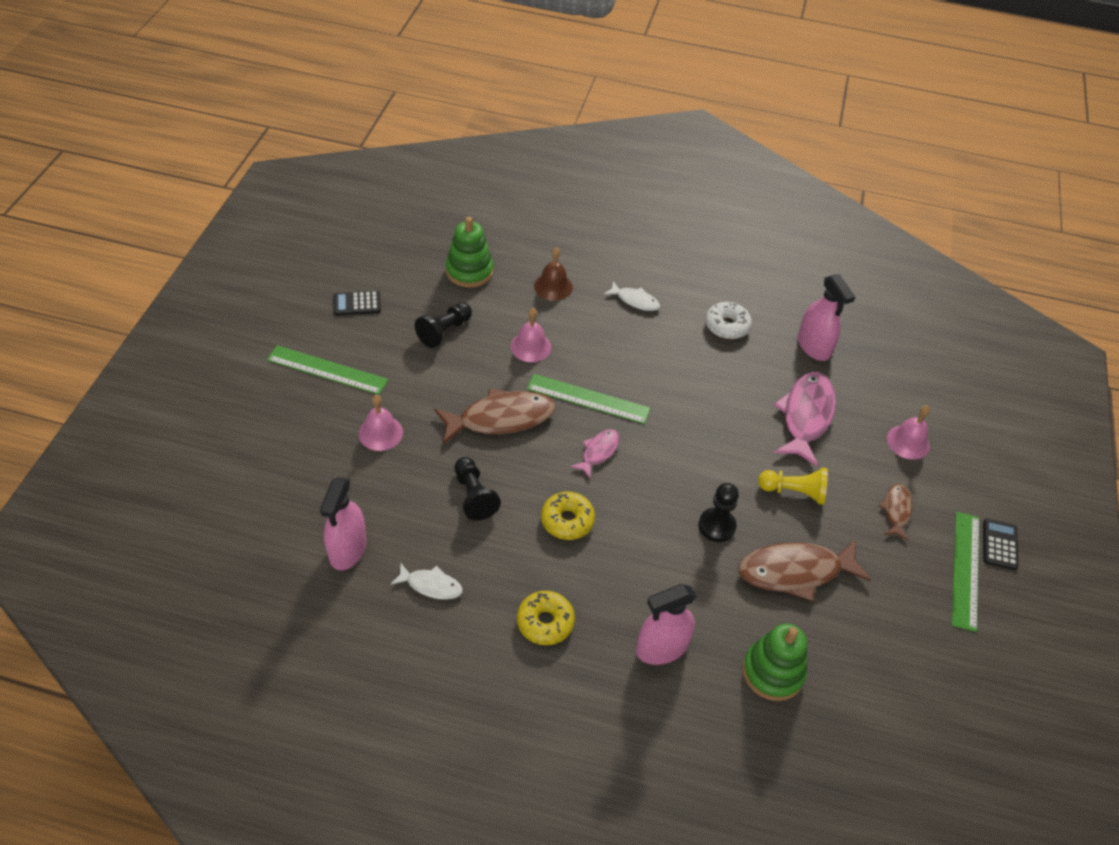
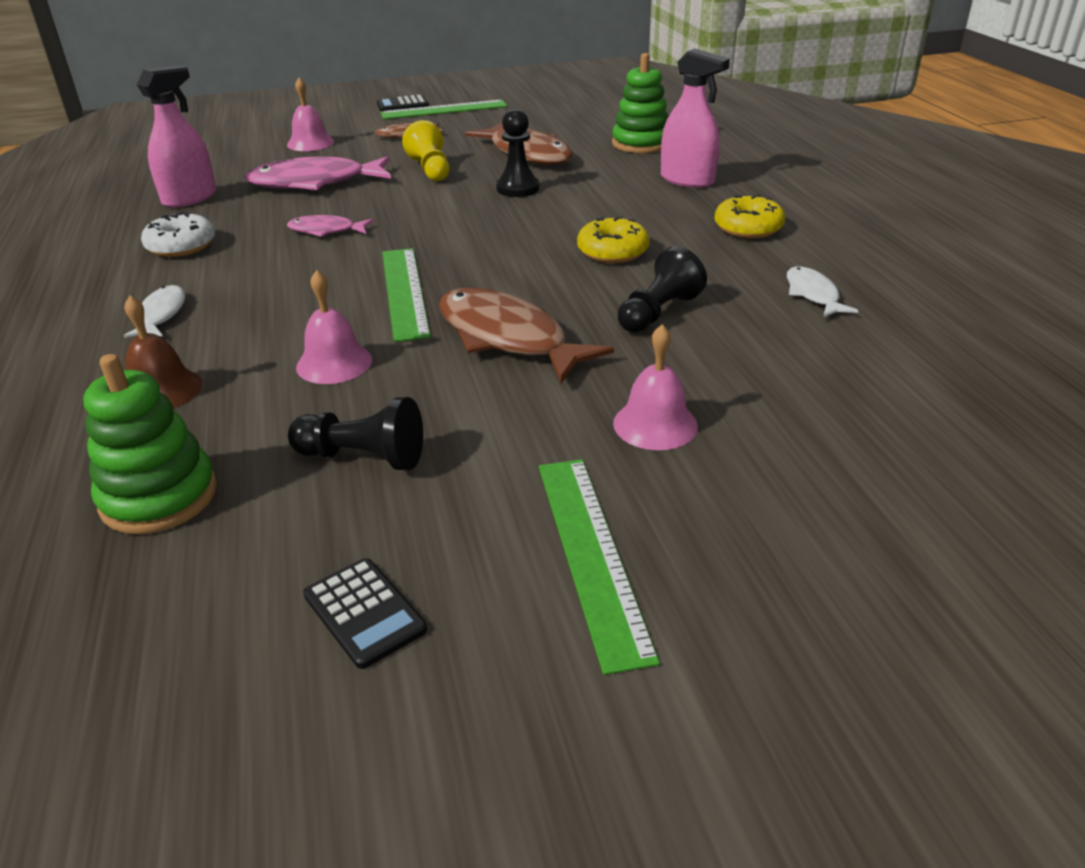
camera: 115 degrees left, 15 degrees down
pink spray bottle [320,477,367,570] -> none
pink fish [571,429,620,478] -> pink fish moved to [287,215,374,237]

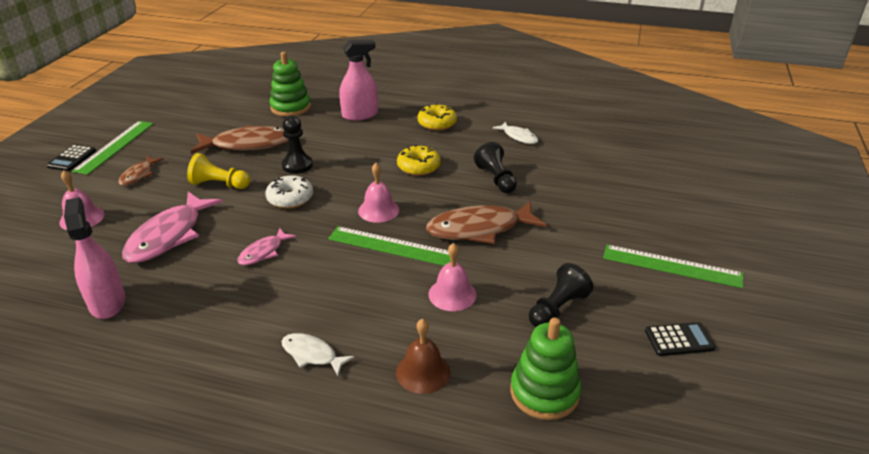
camera: 60 degrees left, 0 degrees up
white donut [141,212,215,257] -> white donut moved to [265,175,313,209]
pink bell [613,324,698,450] -> pink bell moved to [358,163,399,223]
white fish [787,266,858,317] -> white fish turned 150 degrees counterclockwise [493,122,538,144]

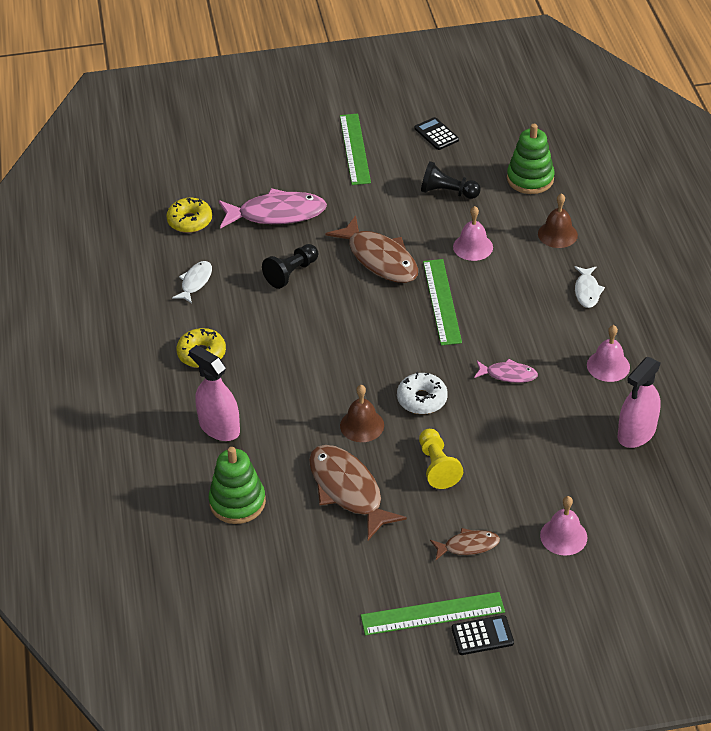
camera: 115 degrees left, 10 degrees up
pink fish [122,192,223,263] -> pink fish moved to [219,188,327,229]
black pawn [282,115,313,174] -> brown bell [340,385,384,442]
pink bell [358,163,399,223] -> pink bell moved to [587,325,630,382]
yellow donut [397,145,441,176] -> yellow donut moved to [166,198,212,233]

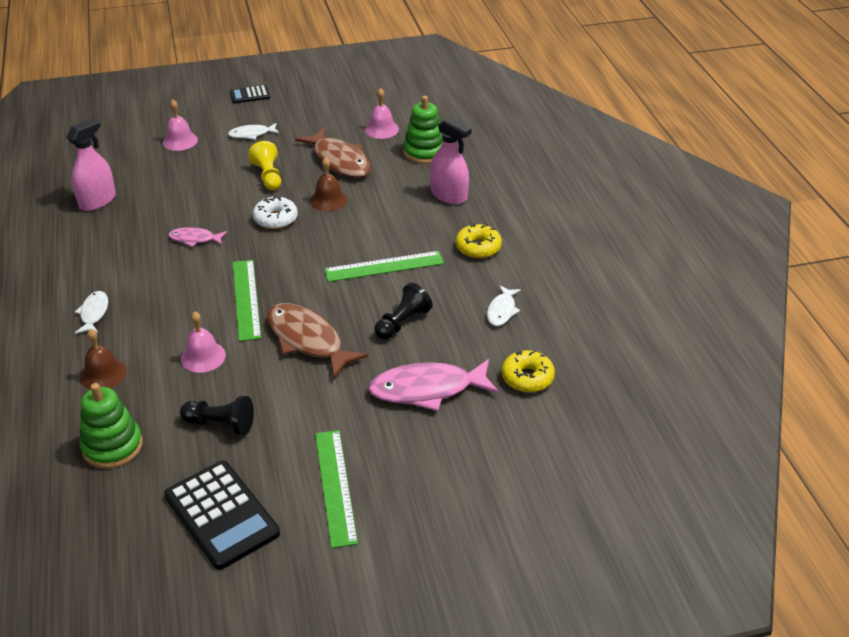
camera: 175 degrees right, 5 degrees down
green ruler [361,592,505,635] -> green ruler moved to [324,251,444,282]
black calculator [415,117,459,150] -> black calculator [164,461,280,570], size x1.94
brown fish [430,528,500,560] -> white fish [228,123,279,140]
pink bell [587,325,630,382] -> pink bell moved to [365,88,399,139]

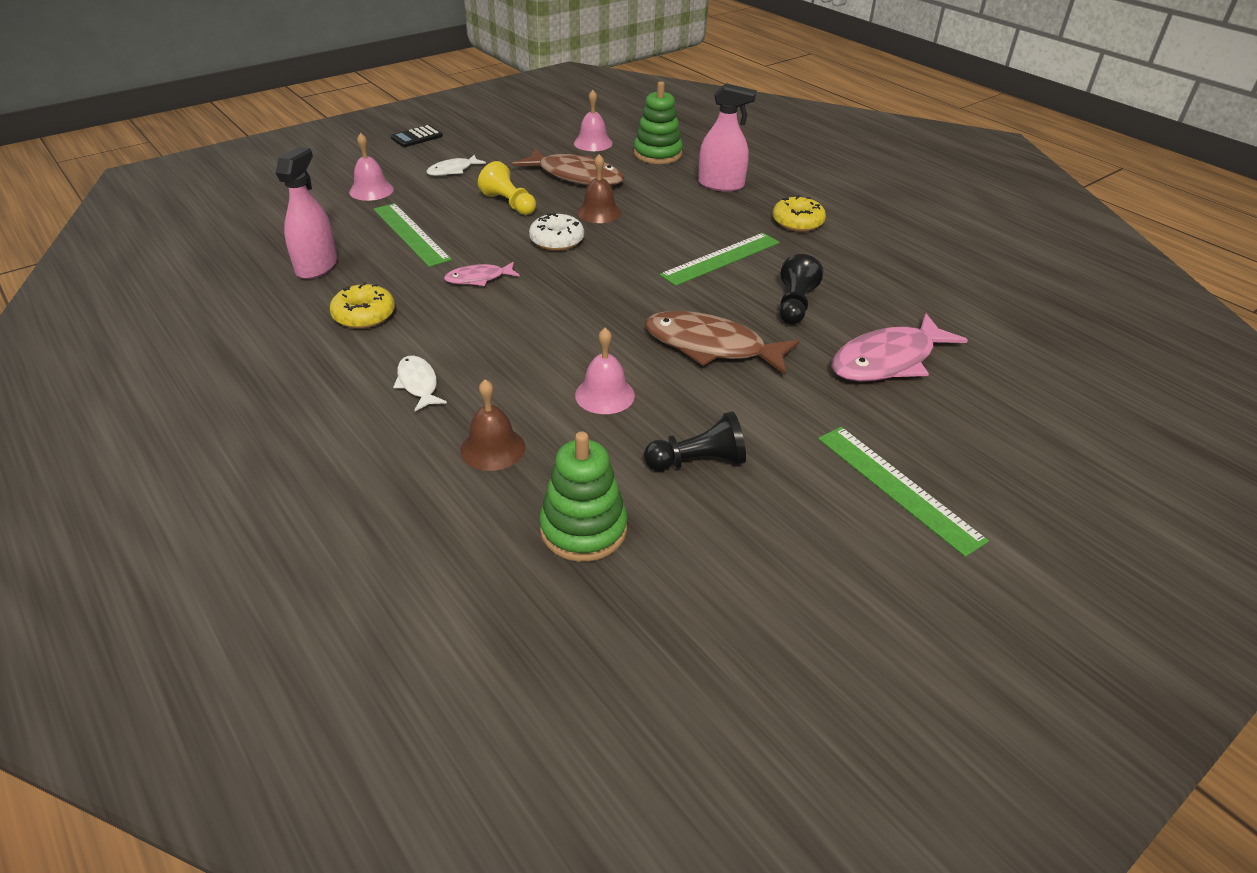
camera: 25 degrees left, 0 degrees up
black calculator [164,461,280,570] -> none
green ruler [233,260,261,341] -> green ruler moved to [374,203,452,267]
white fish [487,285,521,326] -> none
yellow donut [501,350,555,393] -> yellow donut moved to [330,282,395,329]

